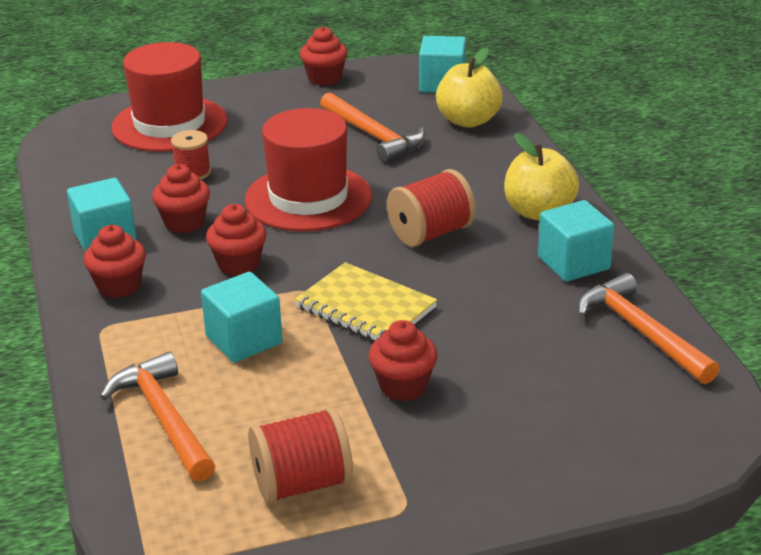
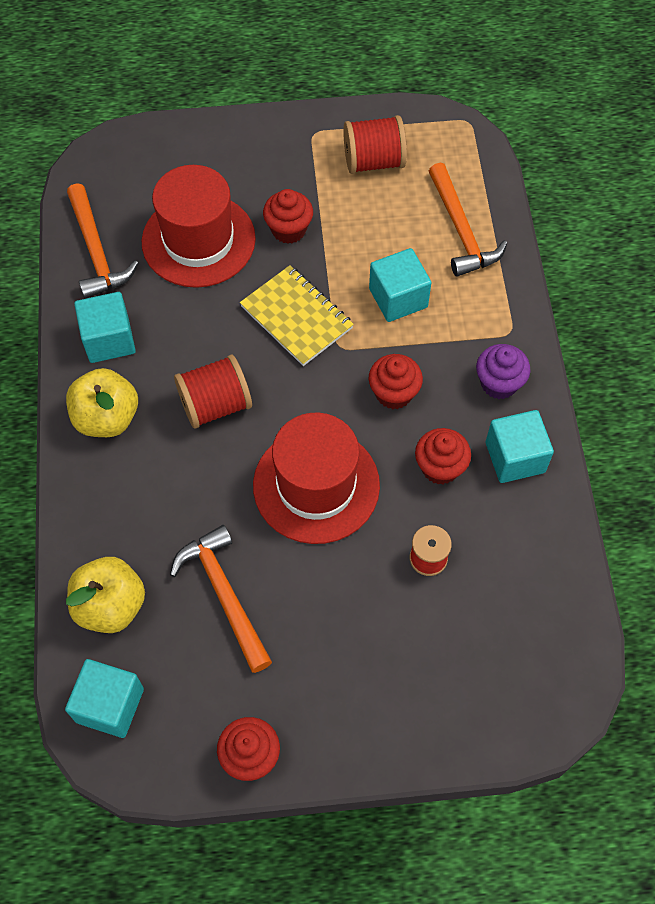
camera: 170 degrees left, 30 degrees up
red cupcake [83,225,146,298] -> purple cupcake [476,344,530,399]
red hat [111,42,227,152] -> red hat moved to [142,165,256,288]

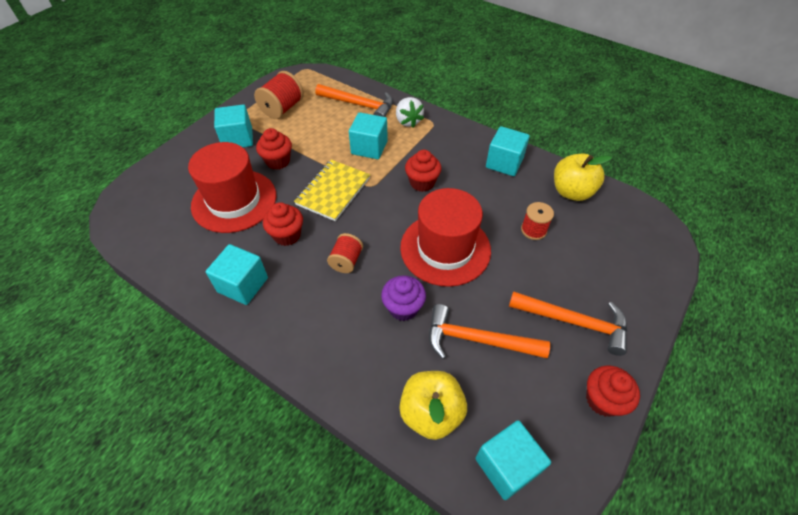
camera: 50 degrees left, 10 degrees down
yellow apple [66,368,138,437] -> yellow apple moved to [554,153,612,201]
orange hammer [67,183,138,299] -> orange hammer moved to [509,291,627,356]
red spool [174,355,252,428] -> red spool [327,233,363,273], size x0.64
yellow notebook [240,265,354,366] -> yellow notebook turned 60 degrees counterclockwise [294,160,370,221]
red cupcake [415,428,471,484] -> red cupcake moved to [263,202,303,246]
purple cupcake [476,344,530,399] -> purple cupcake moved to [381,275,426,321]
none -> turquoise cube [214,105,253,147]
none -> white strawberry [396,97,424,128]

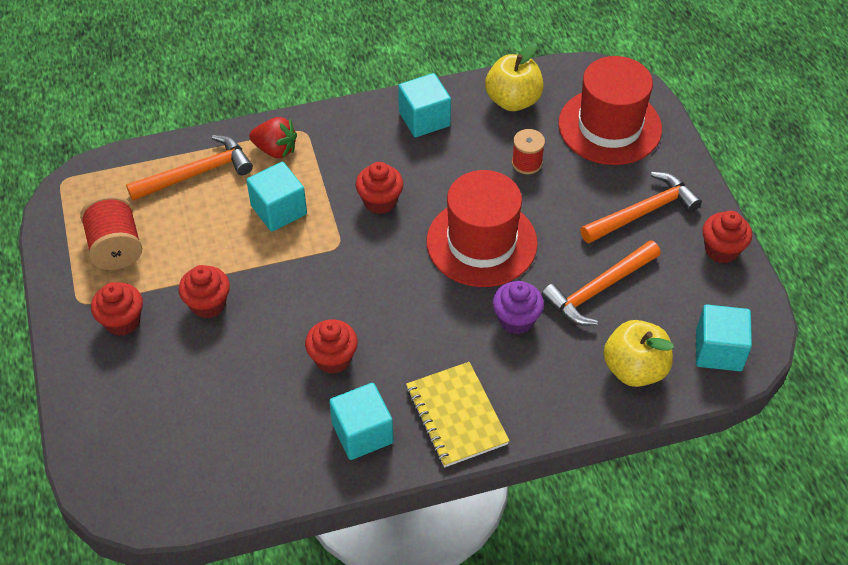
camera: 50 degrees left, 0 degrees up
red hat [188,142,276,233] -> red hat moved to [558,56,662,165]
turquoise cube [214,105,253,147] -> red cupcake [91,282,143,336]
yellow notebook [294,160,370,221] -> yellow notebook moved to [406,362,510,468]
red spool [327,233,363,273] -> none
white strawberry [396,97,424,128] -> red strawberry [249,117,297,158]

